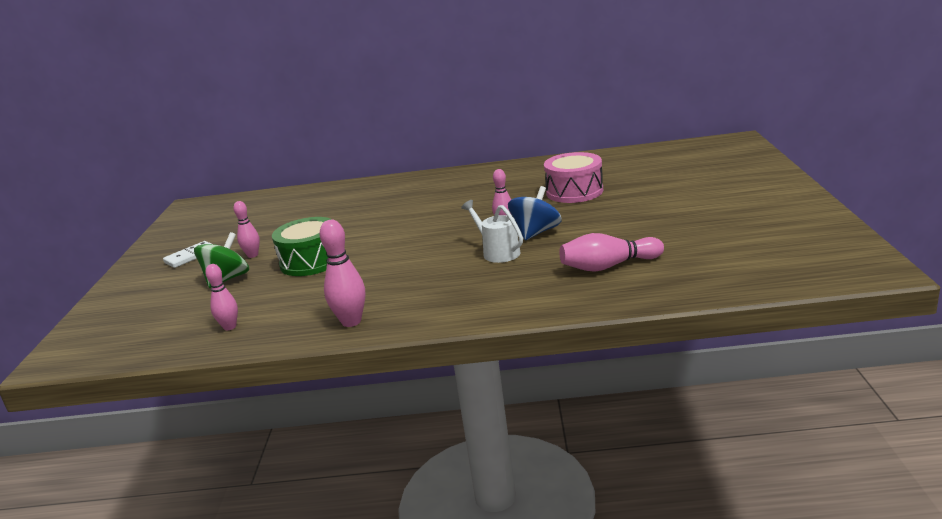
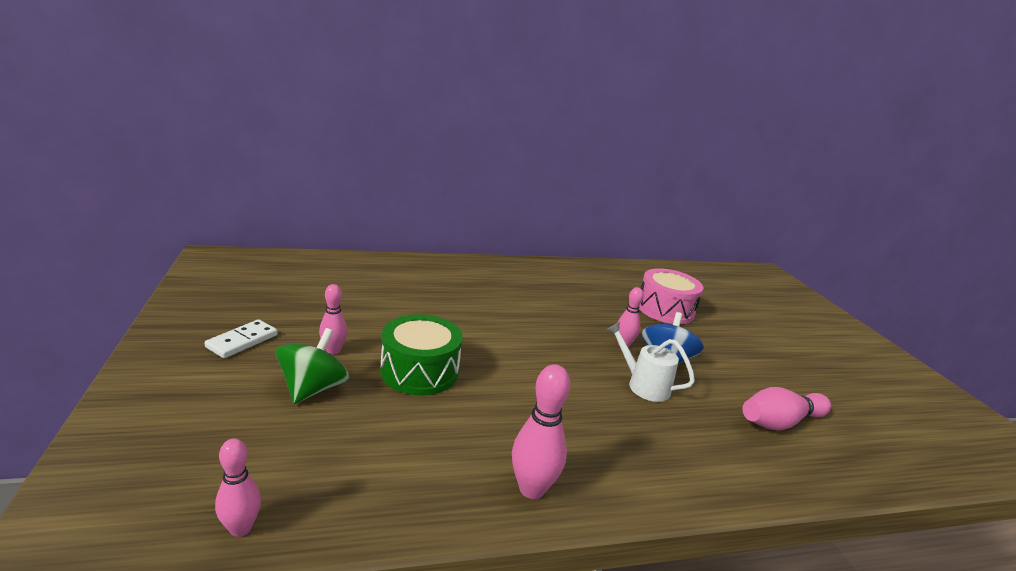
camera: 20 degrees left, 0 degrees up
pink bowling pin [205,264,238,330] -> pink bowling pin moved to [215,439,261,537]

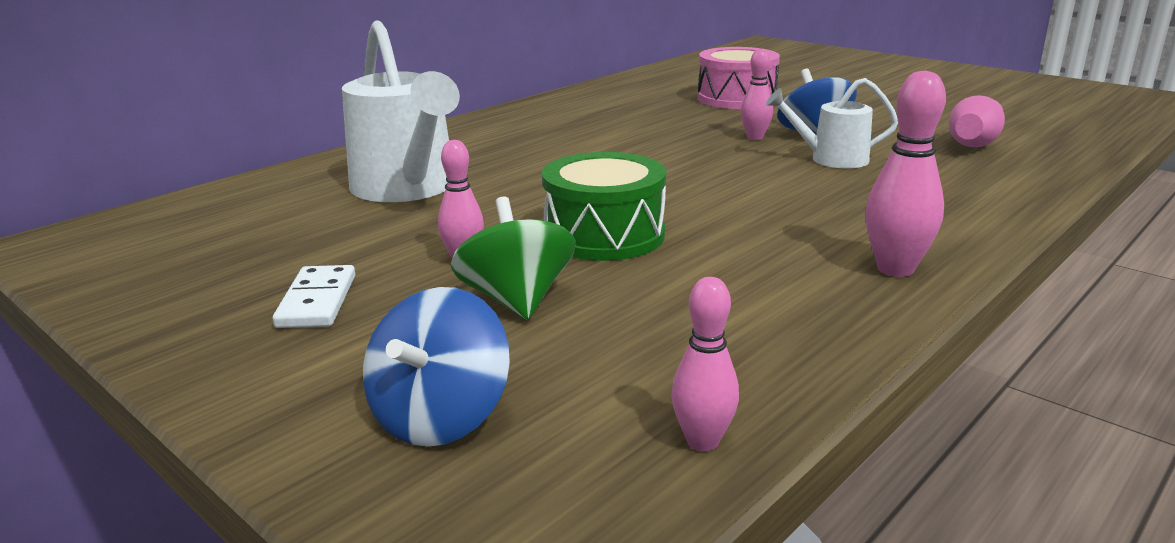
camera: 30 degrees left, 0 degrees up
none -> white watering can [342,20,460,202]
none -> blue spinning top [363,287,510,447]

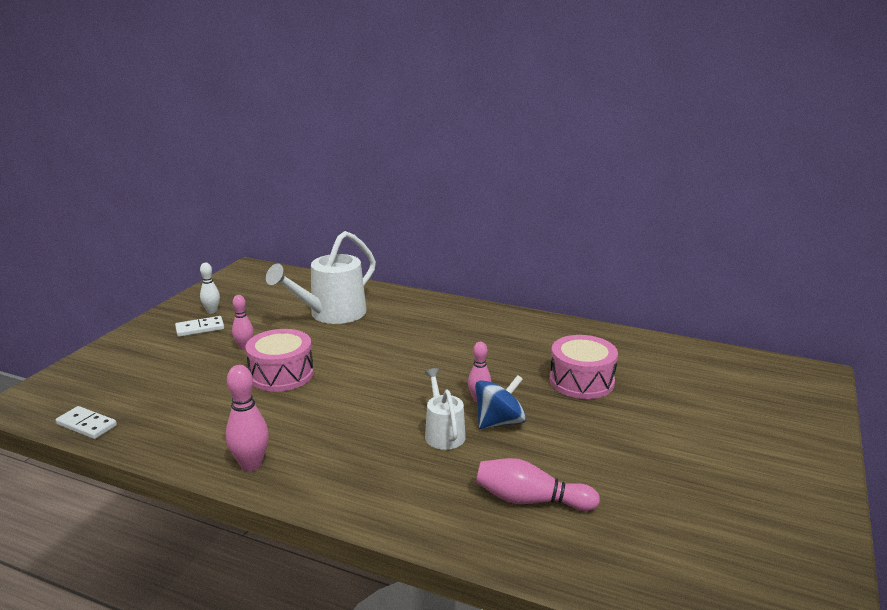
camera: 70 degrees right, 0 degrees up
blue spinning top [363,287,510,447] -> none
green spinning top [451,197,576,320] -> none
green drum [542,152,666,261] -> pink drum [246,329,314,392]
pink bowling pin [671,277,739,451] -> white domino [56,406,117,439]
none -> white bowling pin [200,263,220,314]

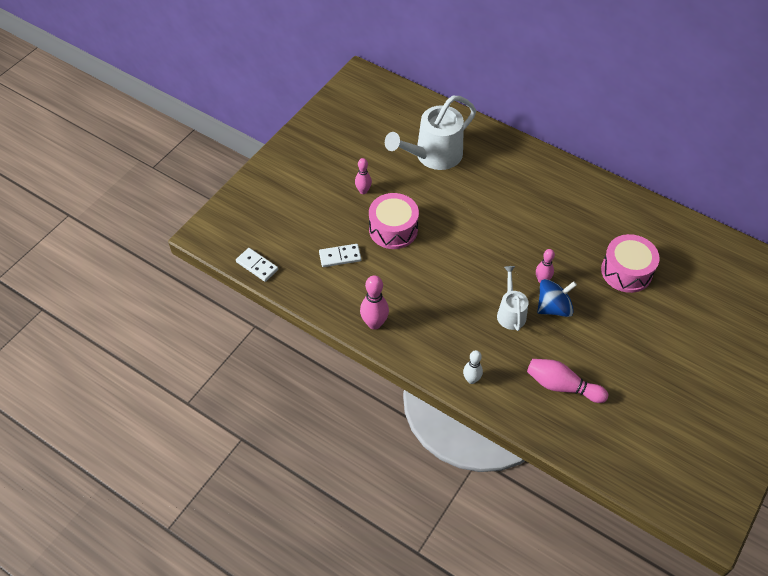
camera: 10 degrees right, 30 degrees up
white domino [175,316,224,337] -> white domino moved to [319,244,361,267]
white bowling pin [200,263,220,314] -> white bowling pin moved to [463,350,483,384]

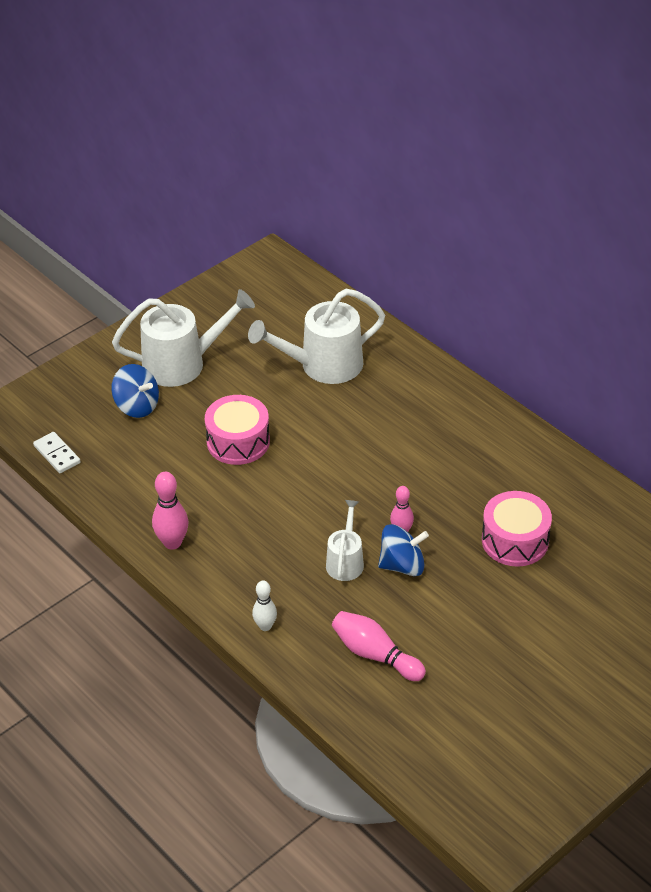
camera: 15 degrees right, 10 degrees down
white domino [319,244,361,267] -> none
pink bowling pin [355,158,372,194] -> none
none -> blue spinning top [111,364,159,418]
none -> white watering can [112,289,255,387]

